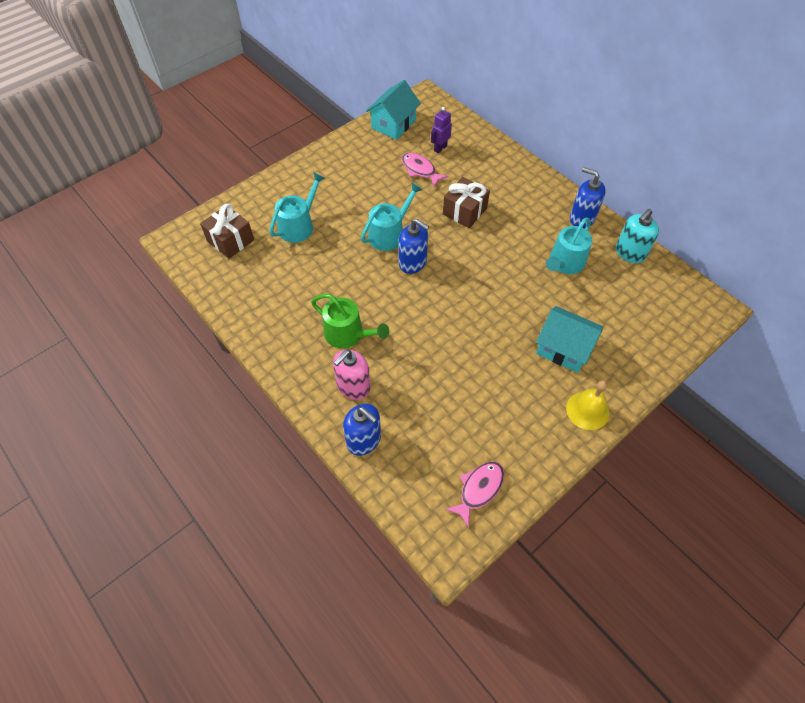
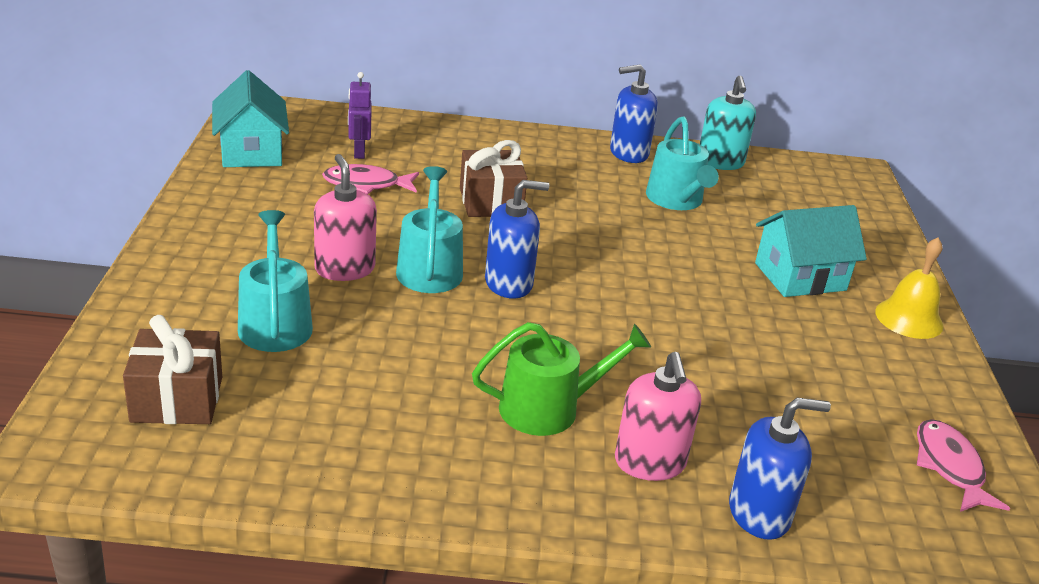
camera: 50 degrees left, 25 degrees down
none -> pink soap dispenser [314,154,377,281]

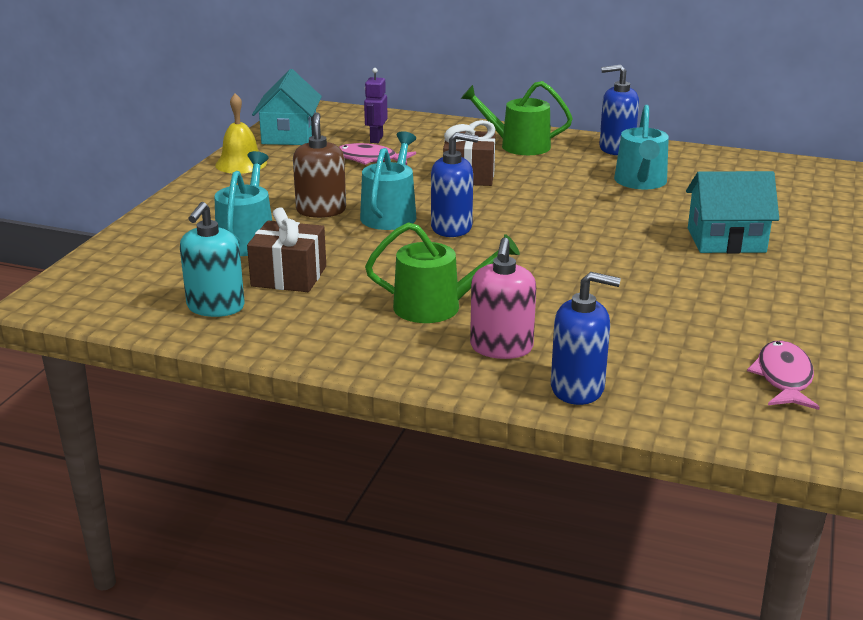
camera: 20 degrees right, 5 degrees down
brown gift [123,315,222,424] -> brown gift moved to [247,207,326,292]
pink soap dispenser [314,154,377,281] -> brown soap dispenser [293,113,346,218]
turquoise soap dispenser [700,76,756,170] -> turquoise soap dispenser moved to [180,202,245,317]
yellow bell [875,238,943,339] -> yellow bell moved to [215,93,267,174]
none -> green watering can [461,81,573,155]

